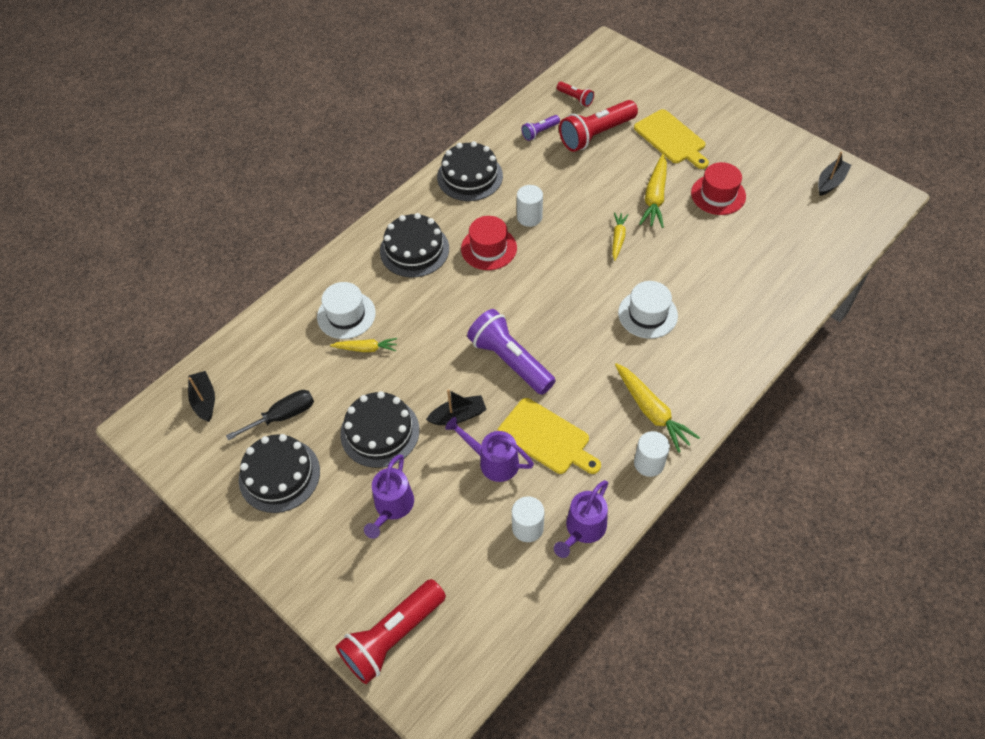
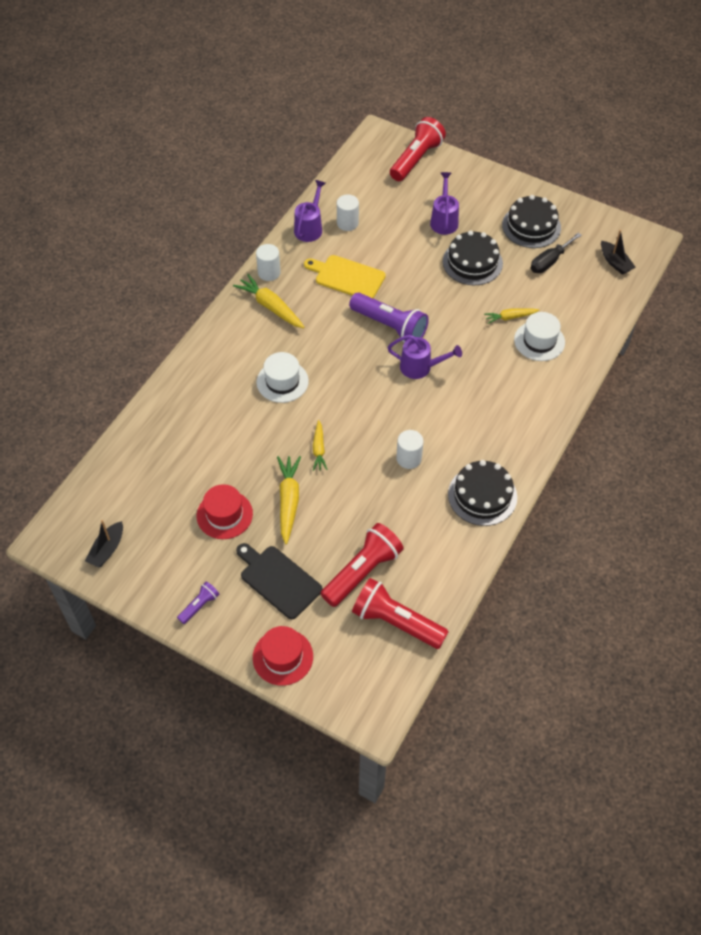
camera: 165 degrees right, 0 degrees up
black cake [380,213,449,277] -> none
black boat [426,389,487,425] -> none
purple watering can [445,417,534,482] -> purple watering can moved to [387,335,462,379]
red hat [461,216,517,270] -> red hat moved to [253,626,313,686]
purple flashlight [521,115,560,141] -> purple flashlight moved to [177,581,220,624]
red flashlight [557,82,594,107] -> red flashlight [352,578,449,649], size x2.03
yellow cutting board [634,109,709,169] -> black cutting board [236,543,322,619]

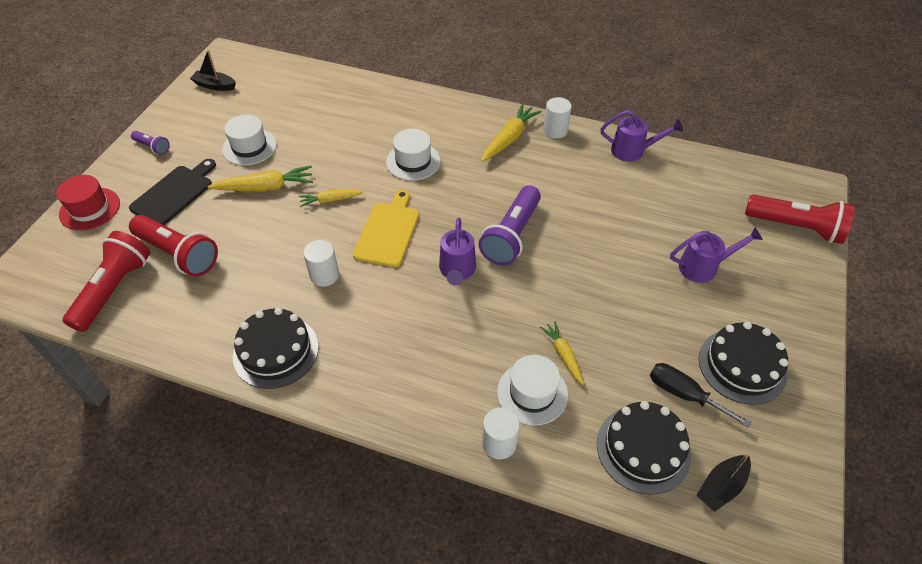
camera: 80 degrees right, 5 degrees down
red hat [197,484,253,539] -> white hat [222,115,277,166]
yellow cutting board [304,255,386,299] -> yellow cutting board moved to [353,190,419,267]
white cylinder [337,194,359,231] -> white cylinder moved to [482,407,520,459]
black cake [443,230,503,285] -> black cake moved to [597,401,691,495]

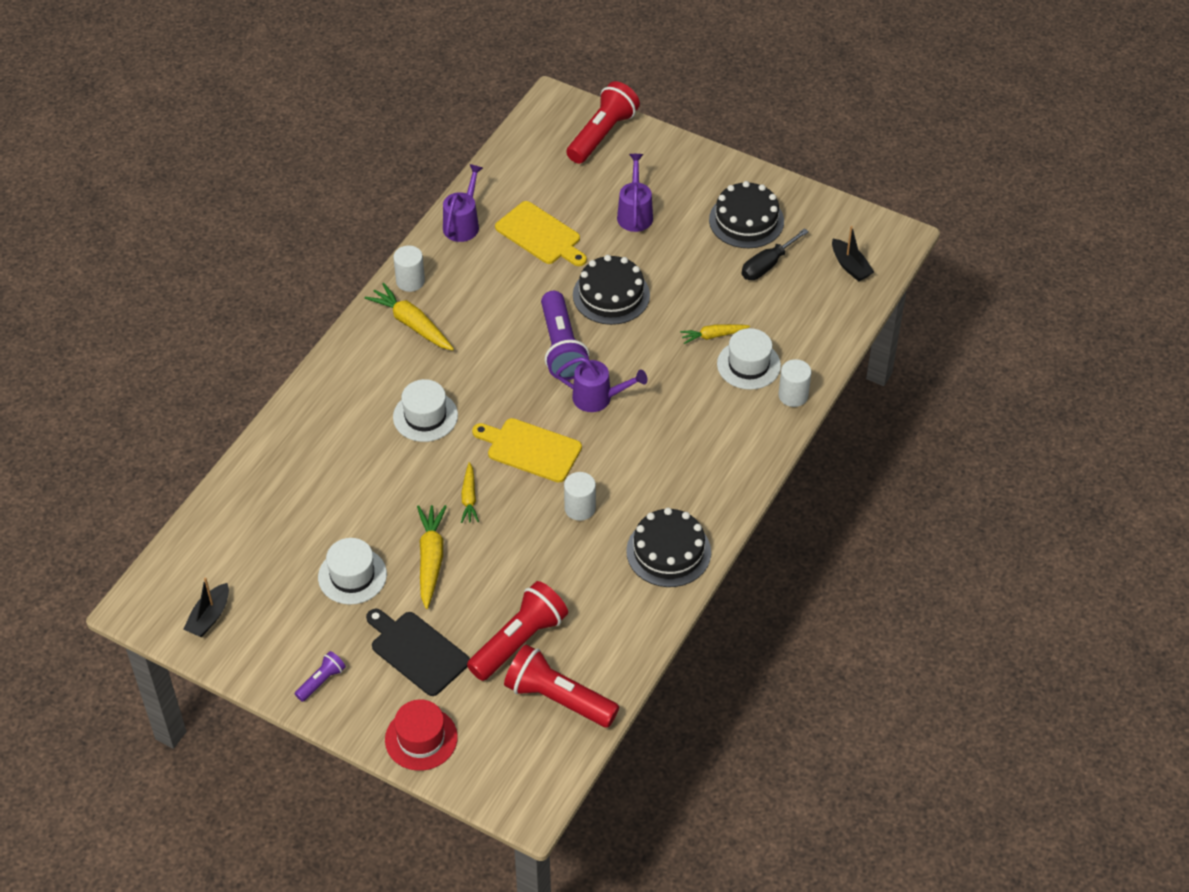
camera: 80 degrees left, 0 degrees up
purple flashlight [478,185,541,266] -> purple flashlight turned 45 degrees clockwise [541,291,589,380]
black cake [597,401,691,495] -> black cake moved to [573,255,650,325]
none -> yellow cutting board [495,201,587,266]

